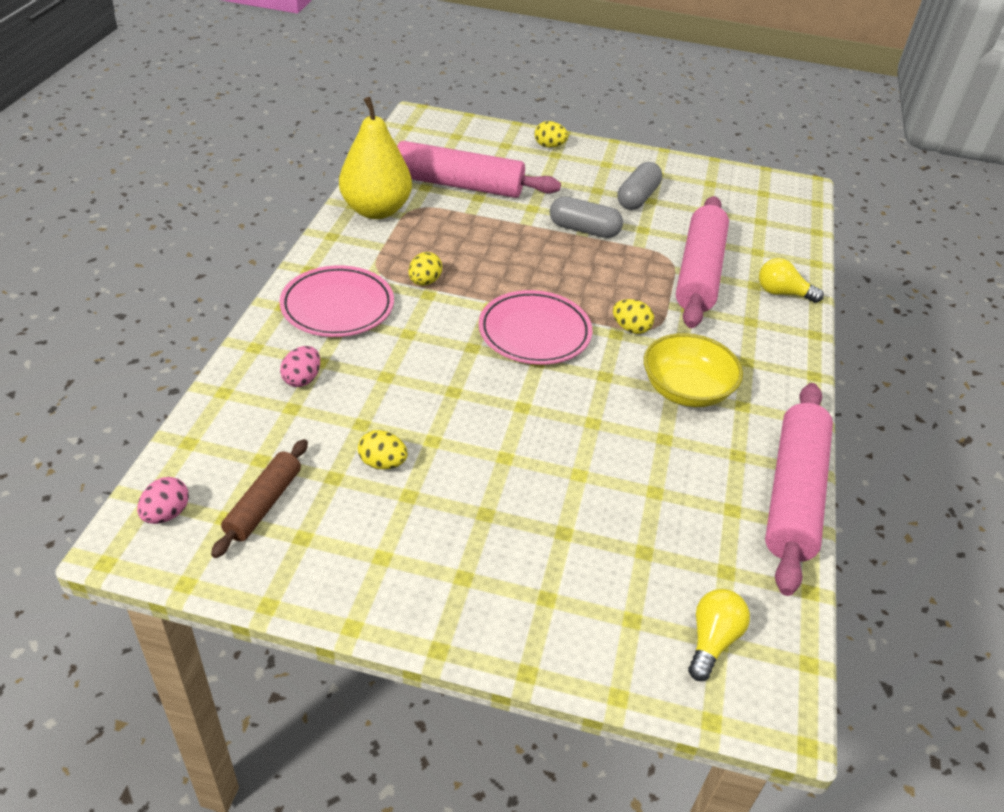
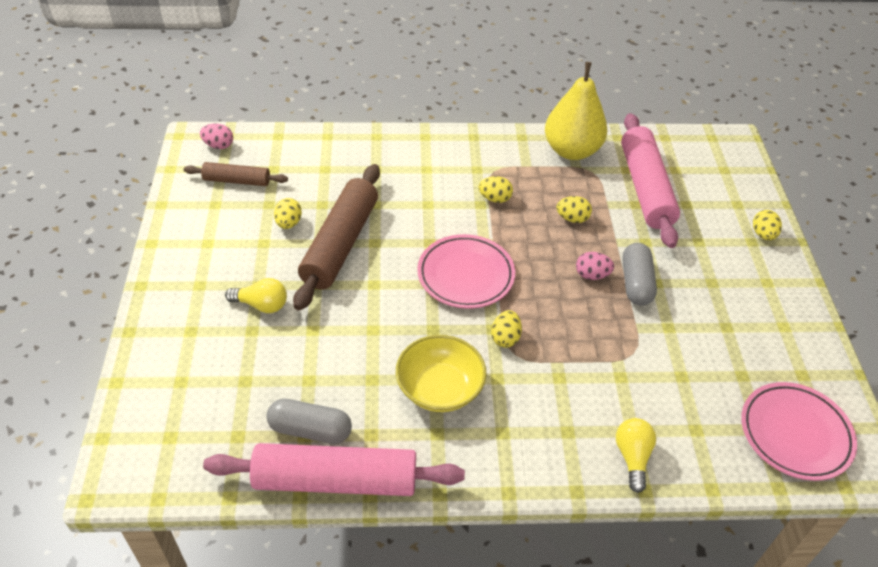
camera: 75 degrees right, 5 degrees up
pink plate [279,265,394,337] -> pink plate moved to [741,382,857,481]
pink egg [280,346,320,387] -> pink egg moved to [576,252,614,280]
grey capsule [617,162,662,210] -> grey capsule moved to [266,399,352,444]
pink rolling pin [676,196,729,328] -> none
yellow light bulb [688,589,750,681] -> yellow light bulb moved to [225,278,287,313]
none -> brown rolling pin [293,164,380,311]
none -> yellow egg [556,196,592,223]

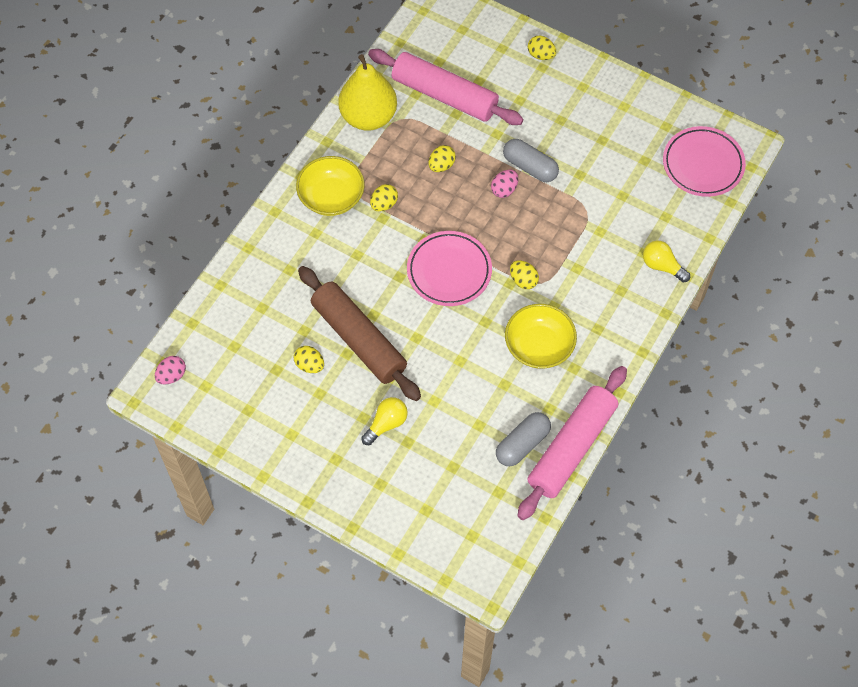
camera: 55 degrees left, 15 degrees up
brown rolling pin [184,162,288,186] -> none
none -> yellow bowl [296,156,364,216]

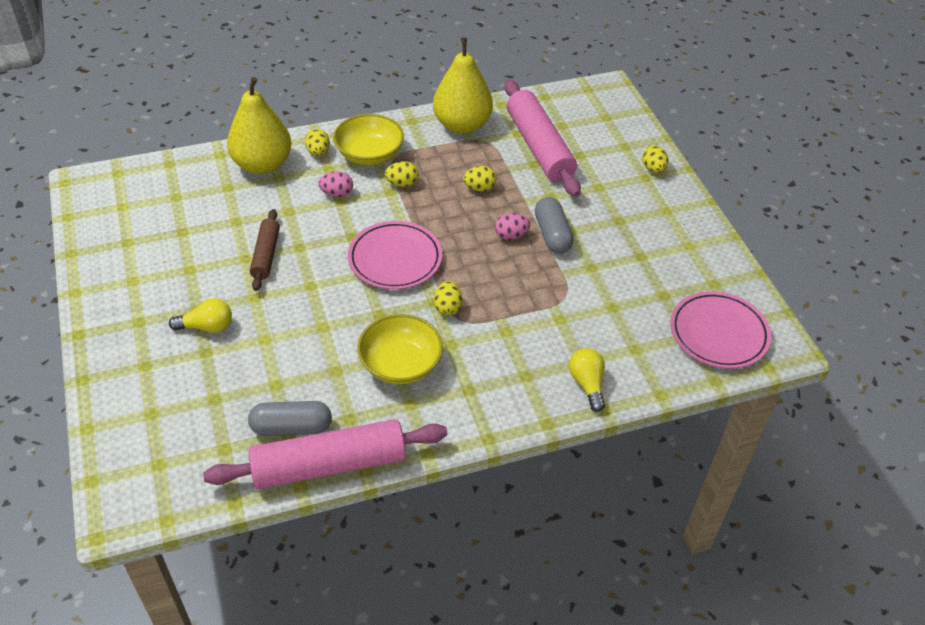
camera: 40 degrees right, 15 degrees down
pink egg [155,356,186,385] -> pink egg moved to [318,171,353,197]
yellow egg [294,346,324,373] -> yellow egg moved to [305,129,330,156]
brown rolling pin [298,266,421,401] -> brown rolling pin [250,209,280,291], size x0.54
none -> yellow pear [227,77,291,174]

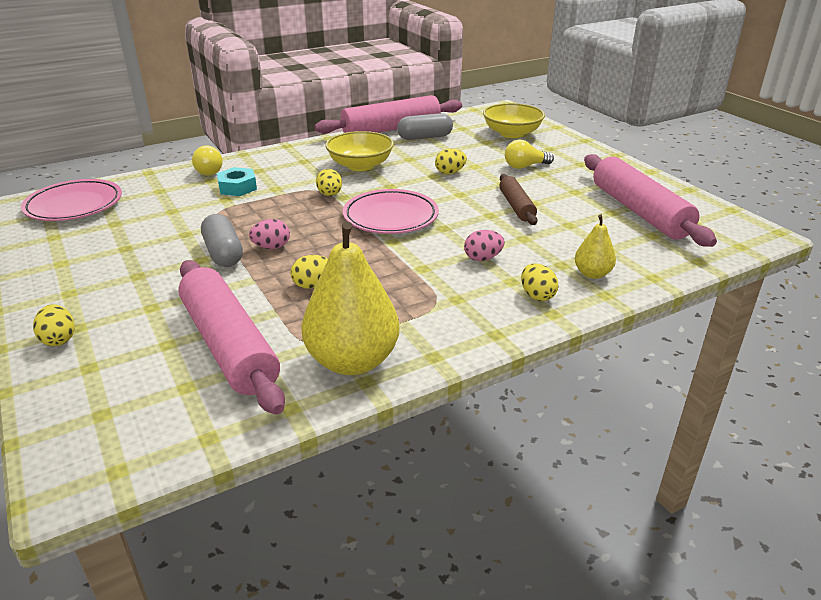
camera: 170 degrees right, 15 degrees down
yellow pear [227,77,291,174] -> yellow pear [575,214,616,279], size x0.50
yellow bowl [333,114,404,165] -> yellow bowl moved to [483,103,545,138]
yellow egg [385,161,419,187] -> yellow egg moved to [435,149,467,174]
none -> turquoise nut [217,167,257,196]
none -> pink rolling pin [584,154,717,247]

